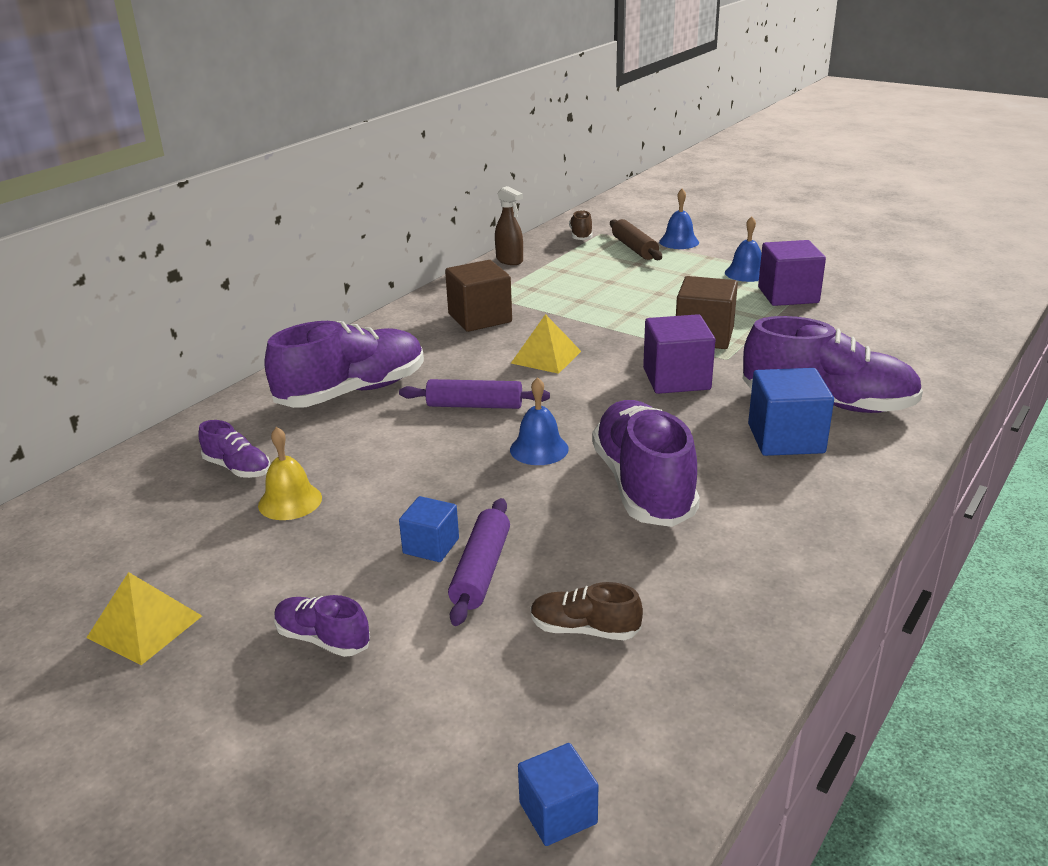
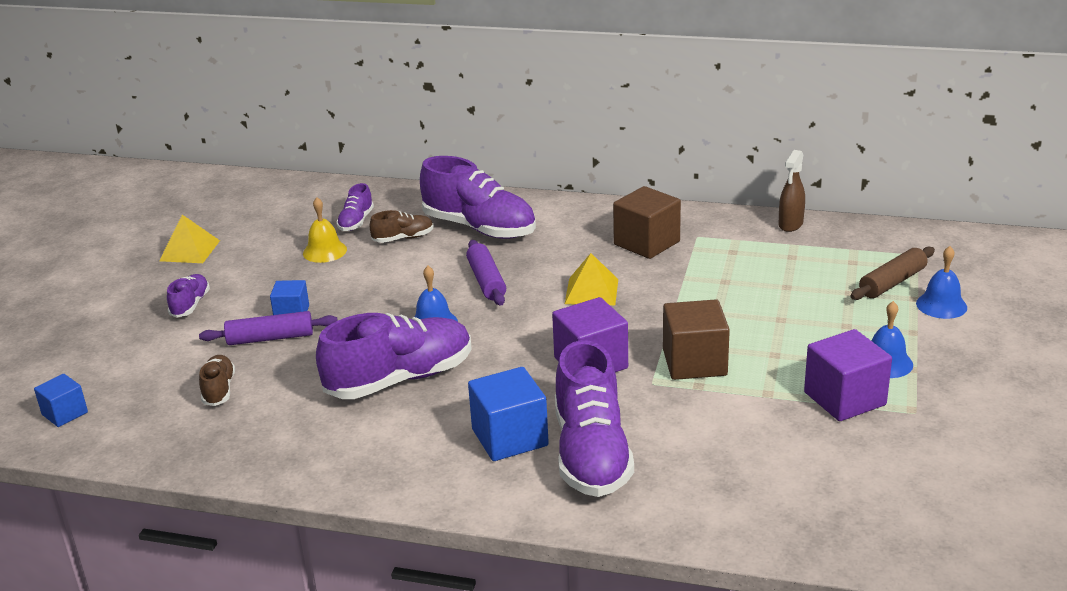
camera: 70 degrees right, 0 degrees up
brown shoe [569,210,592,240] -> brown shoe moved to [370,210,434,243]

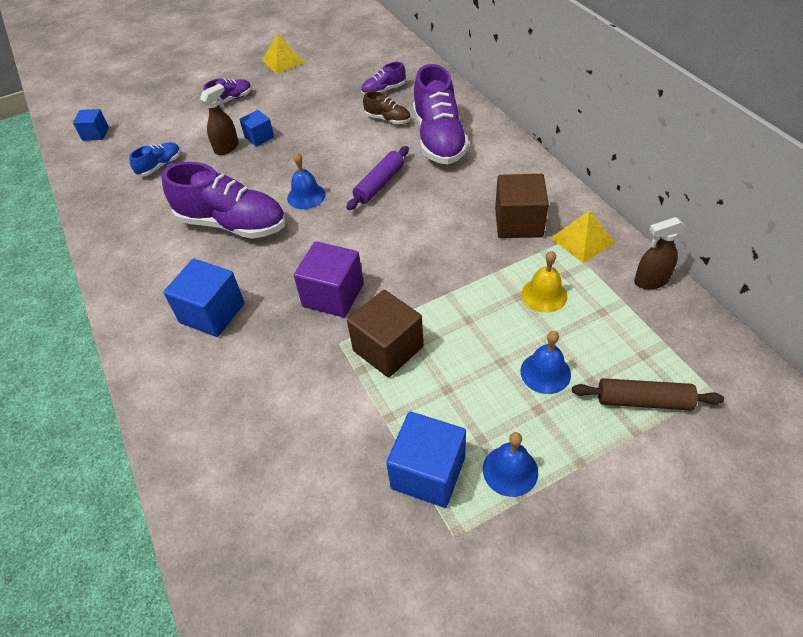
camera: 50 degrees right, 20 degrees up
purple rolling pin [199,311,338,345] -> brown spray bottle [200,84,239,155]
brown shoe [199,355,235,406] -> blue shoe [129,142,181,177]
yellow bell [303,197,347,263] -> yellow bell moved to [521,251,567,313]
purple shoe [555,340,634,497] -> none
yellow pyramid [565,253,618,305] -> yellow pyramid moved to [551,210,615,263]
purple cube [804,329,892,421] -> blue cube [386,412,466,508]
blue bell [916,246,967,319] -> blue bell moved to [520,331,571,394]

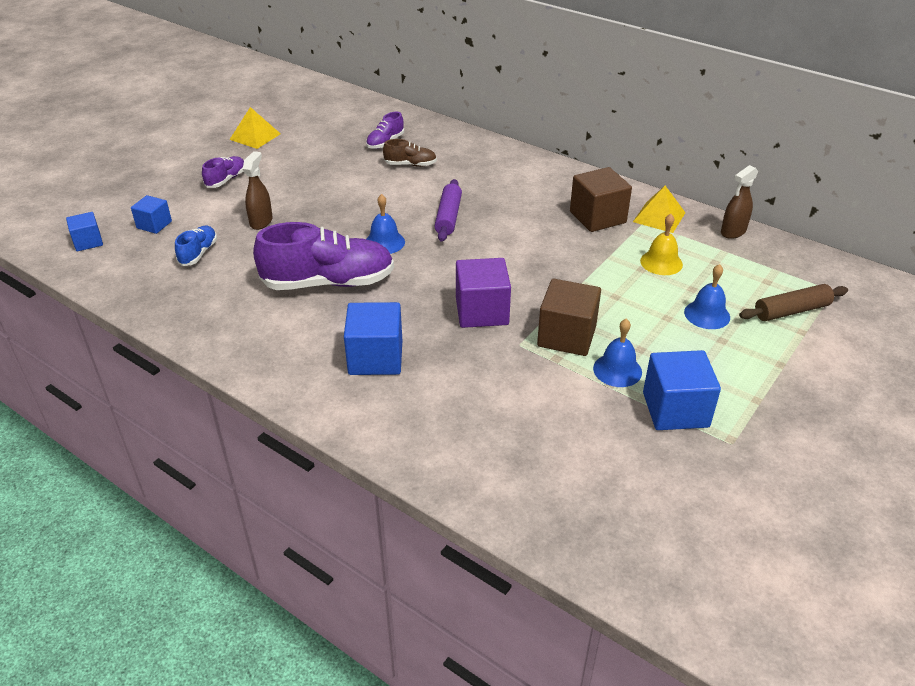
camera: 30 degrees left, 10 degrees down
blue cube [239,110,274,147] -> blue cube moved to [131,195,172,234]
purple shoe [413,64,469,164] -> none
blue bell [483,432,538,497] -> blue bell moved to [593,319,642,387]

